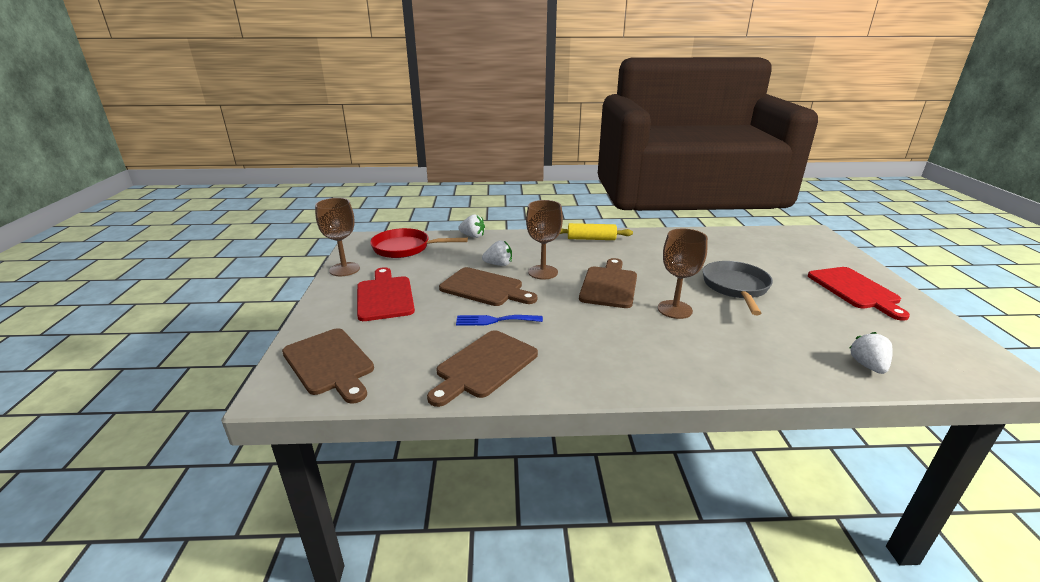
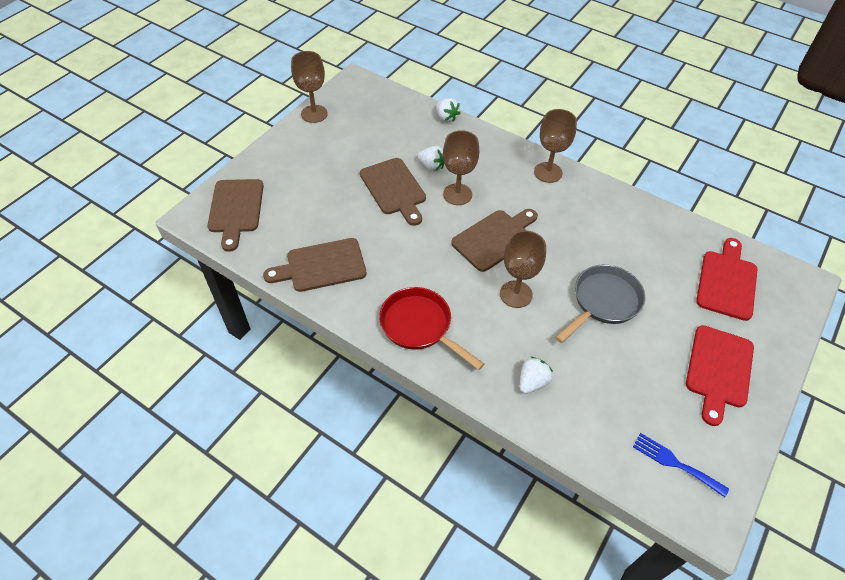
camera: 35 degrees right, 25 degrees up
red cutting board [357,267,415,321] -> red cutting board moved to [696,238,757,321]
red pan [370,228,468,258] -> red pan moved to [379,287,484,370]
blue fork [456,315,543,326] -> blue fork moved to [633,433,729,497]
yellow rolling pin [560,223,633,240] -> brown goblet [534,109,577,183]
white strawberry [850,332,893,374] -> white strawberry moved to [520,357,553,394]

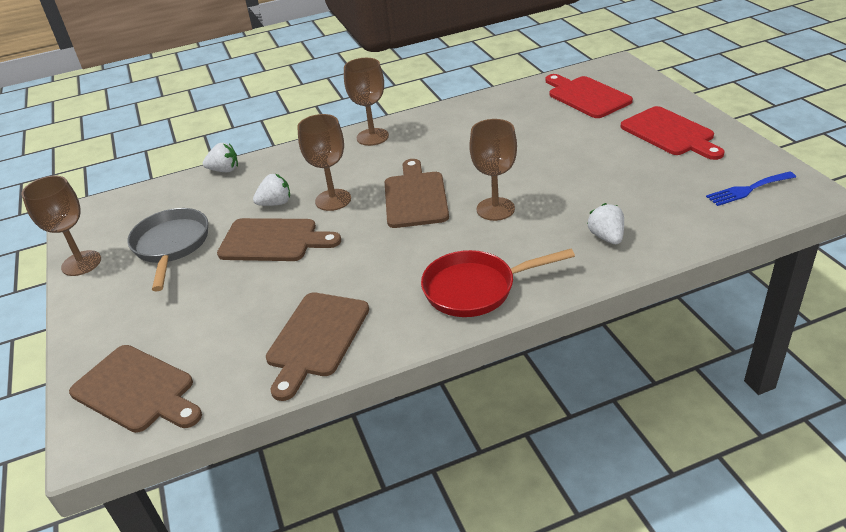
camera: 50 degrees left, 15 degrees down
grey pan [555,265,645,343] -> grey pan moved to [127,208,208,291]

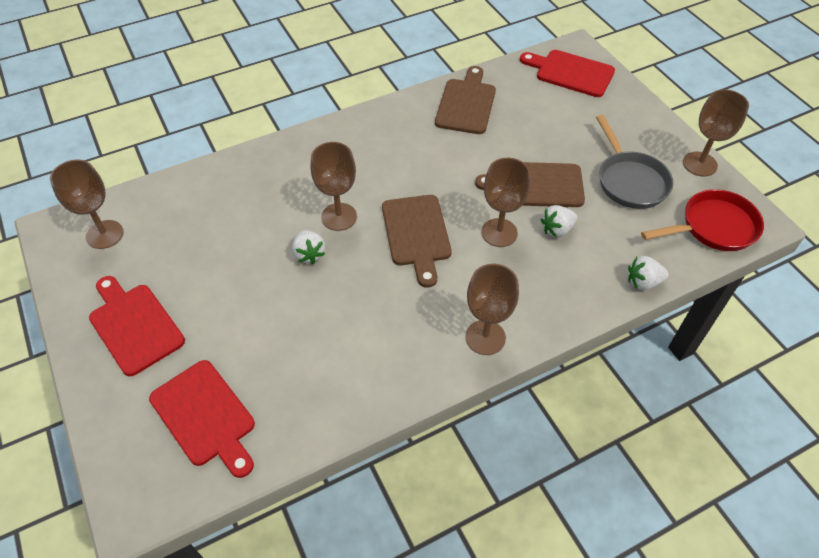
camera: 170 degrees right, 15 degrees up
brown cutting board [69,345,202,433] -> red cutting board [520,50,615,97]
red pan [421,249,575,317] -> red pan moved to [641,189,764,251]
white strawberry [587,203,624,244] -> white strawberry moved to [292,230,325,264]
blue fork [706,171,796,206] -> brown goblet [50,159,123,249]

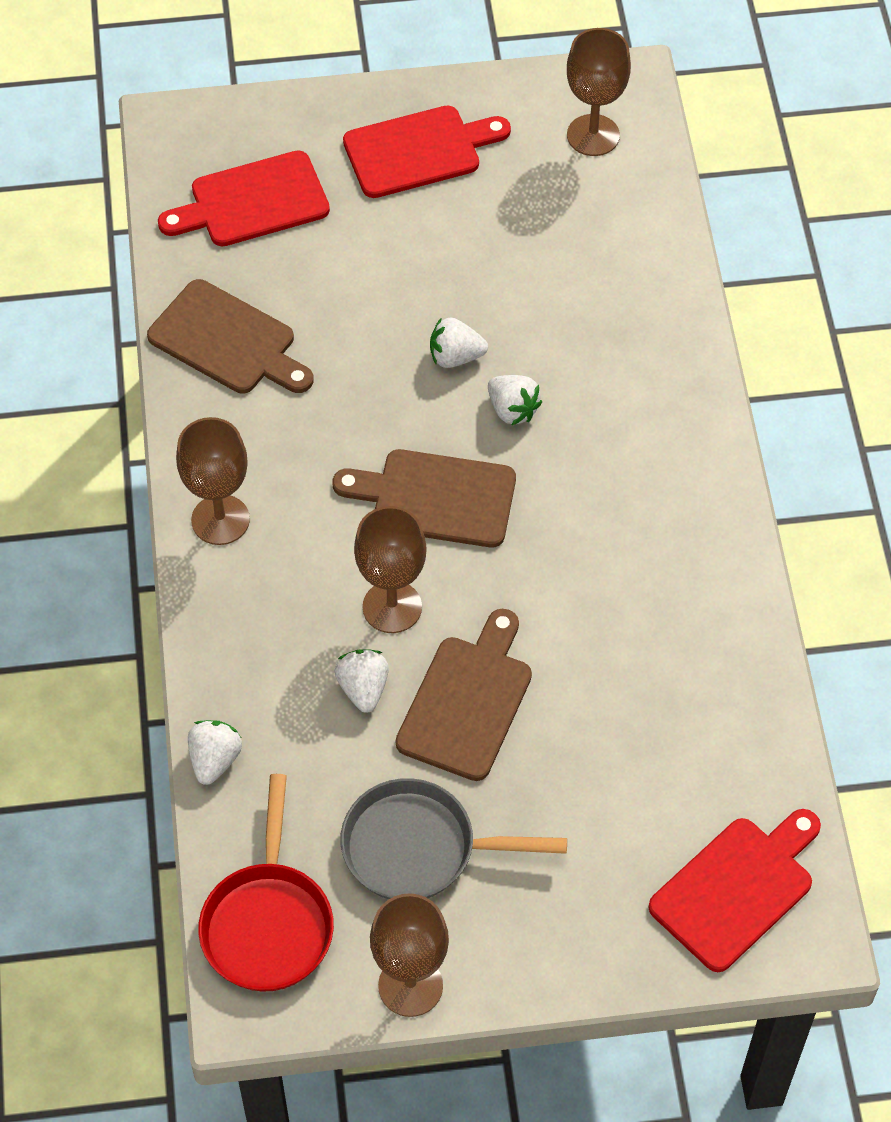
camera: 110 degrees right, 5 degrees up
brown goblet [311,142,357,231] -> white strawberry [488,375,542,425]
brown cutting board [435,66,496,134] -> brown cutting board moved to [147,279,314,393]

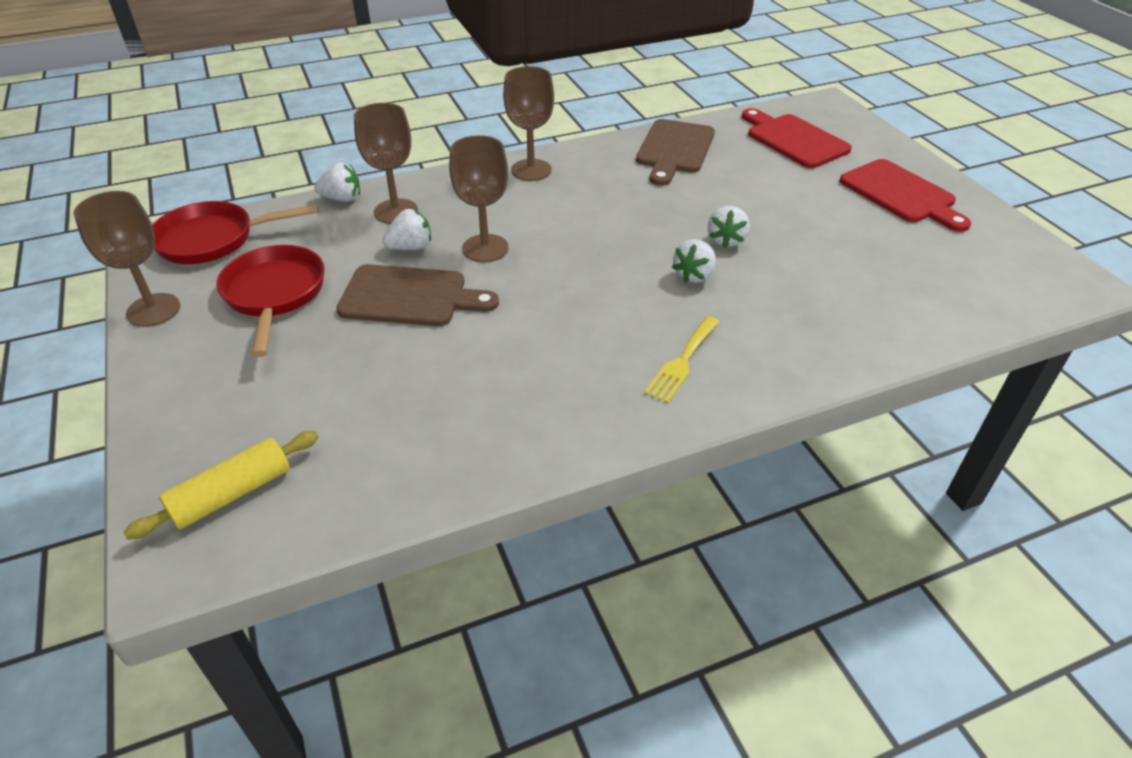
camera: 75 degrees right, 15 degrees down
brown cutting board [333,449,516,547] -> none
grey pan [341,778,567,899] -> red pan [216,245,325,357]
white strawberry [430,317,488,368] -> white strawberry turned 150 degrees counterclockwise [708,206,750,248]
brown goblet [567,28,631,156] -> brown goblet moved to [354,103,418,224]
red cutting board [648,809,821,972] -> yellow rolling pin [123,431,319,540]
none -> yellow fork [644,316,719,403]

